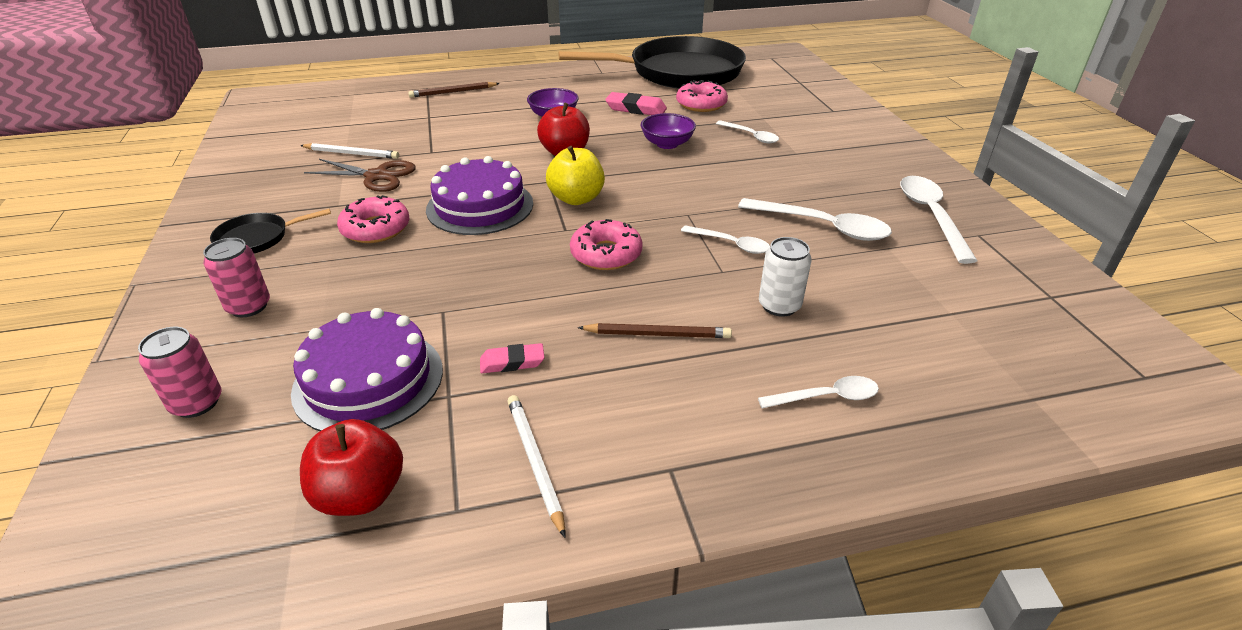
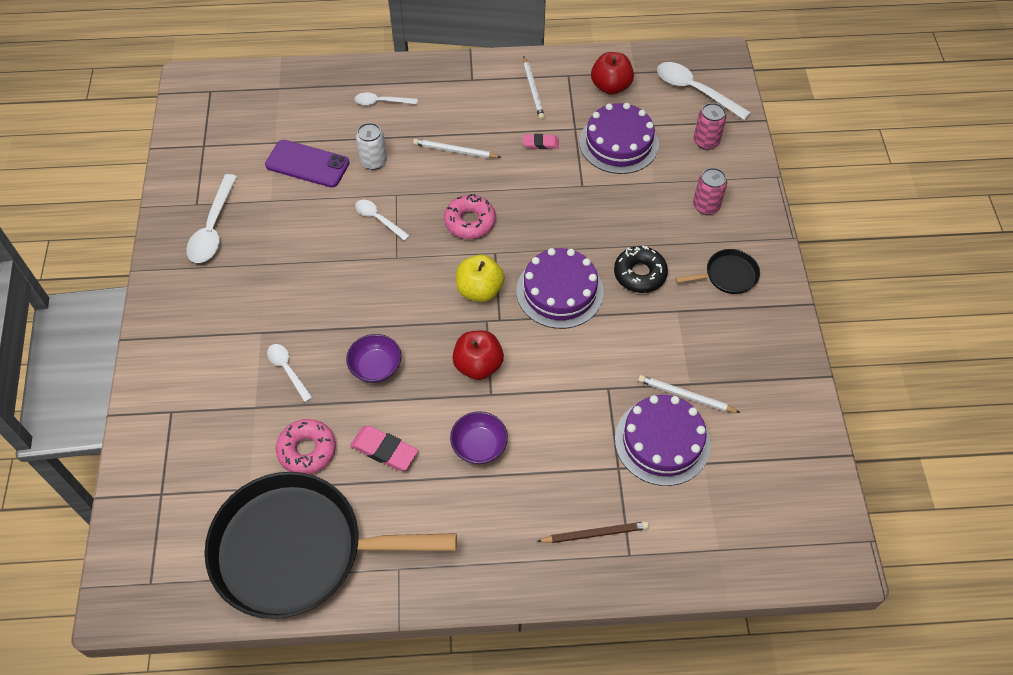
camera: 170 degrees left, 20 degrees up
brown scissors [304,159,416,192] -> none
pink donut [337,195,409,243] -> black donut [614,245,668,293]
brown pencil [578,323,732,338] -> white pencil [413,139,501,158]
white spoon [738,198,892,241] -> white spoon moved to [657,62,751,120]
none -> purple phone [265,140,349,187]
none -> purple cake [615,395,711,486]

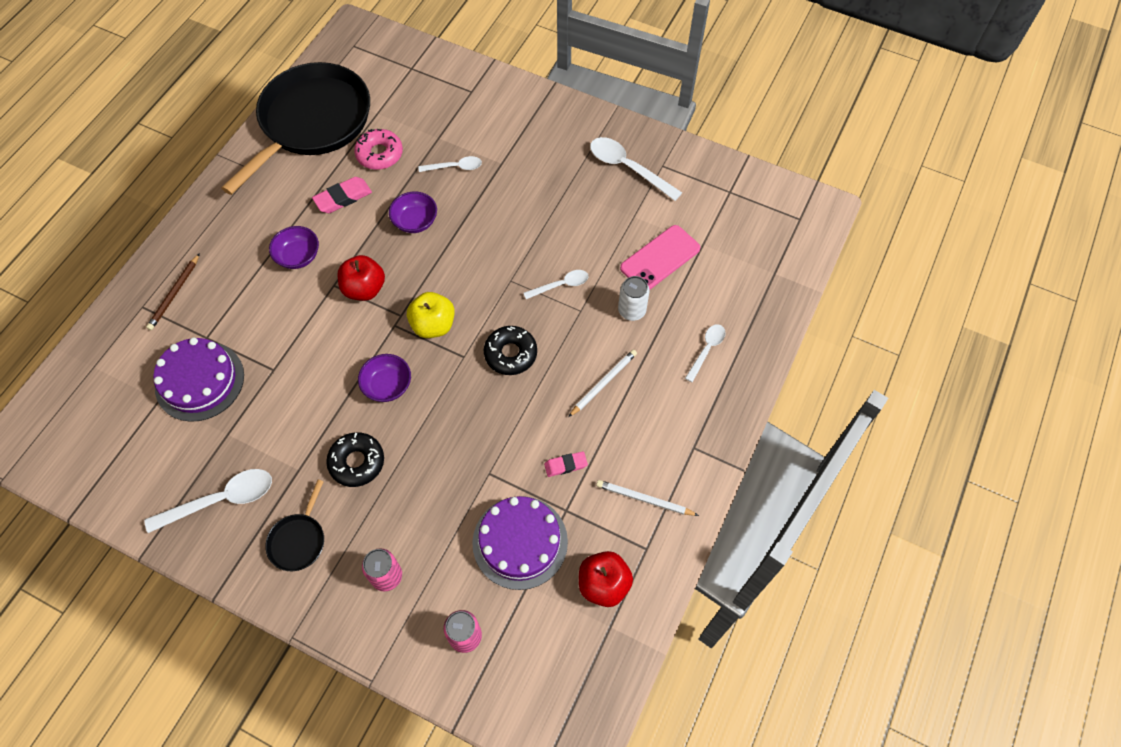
camera: 120 degrees right, 5 degrees up
purple phone [265,140,349,187] -> pink phone [620,225,700,290]
pink donut [444,194,496,239] -> black donut [484,326,537,375]
purple cake [516,248,604,329] -> purple bowl [358,354,411,402]
pink eraser [523,134,559,149] -> pink eraser turned 45 degrees clockwise [544,451,588,477]
white pencil [638,375,741,413] -> none
white spoon [657,62,751,120] -> white spoon moved to [144,469,272,533]

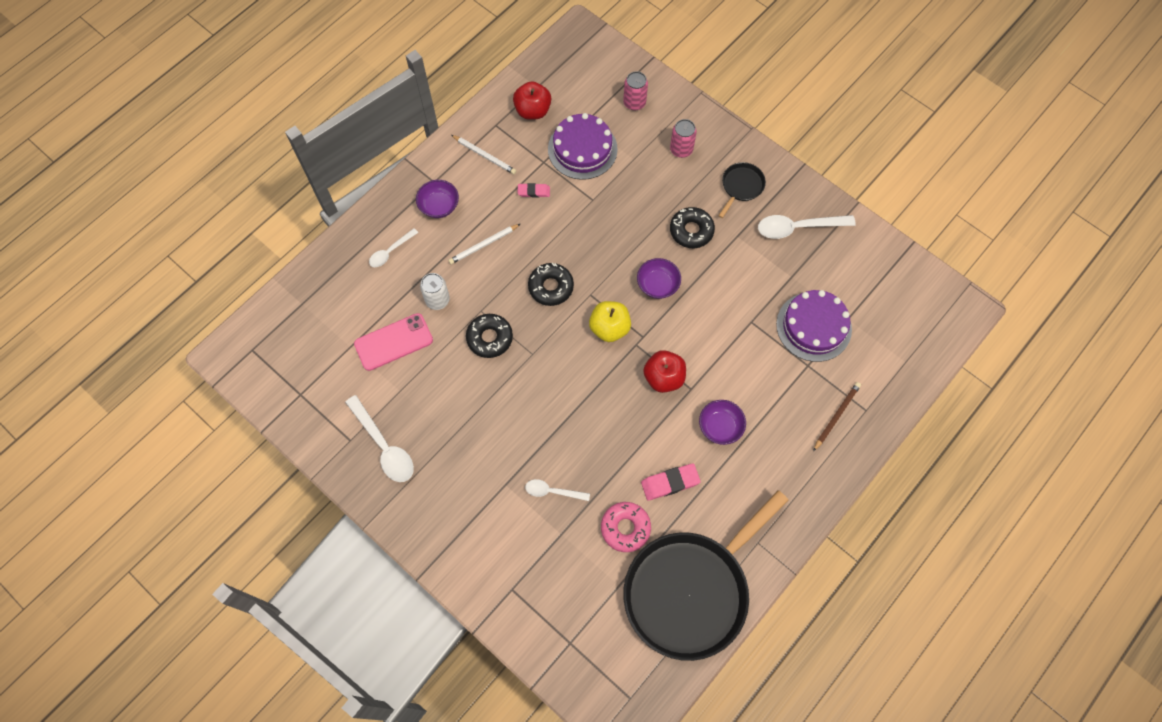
camera: 165 degrees left, 5 degrees up
purple bowl [389,191,437,233] -> purple bowl moved to [416,180,459,218]
white spoon [524,270,589,299] -> black donut [466,314,513,358]

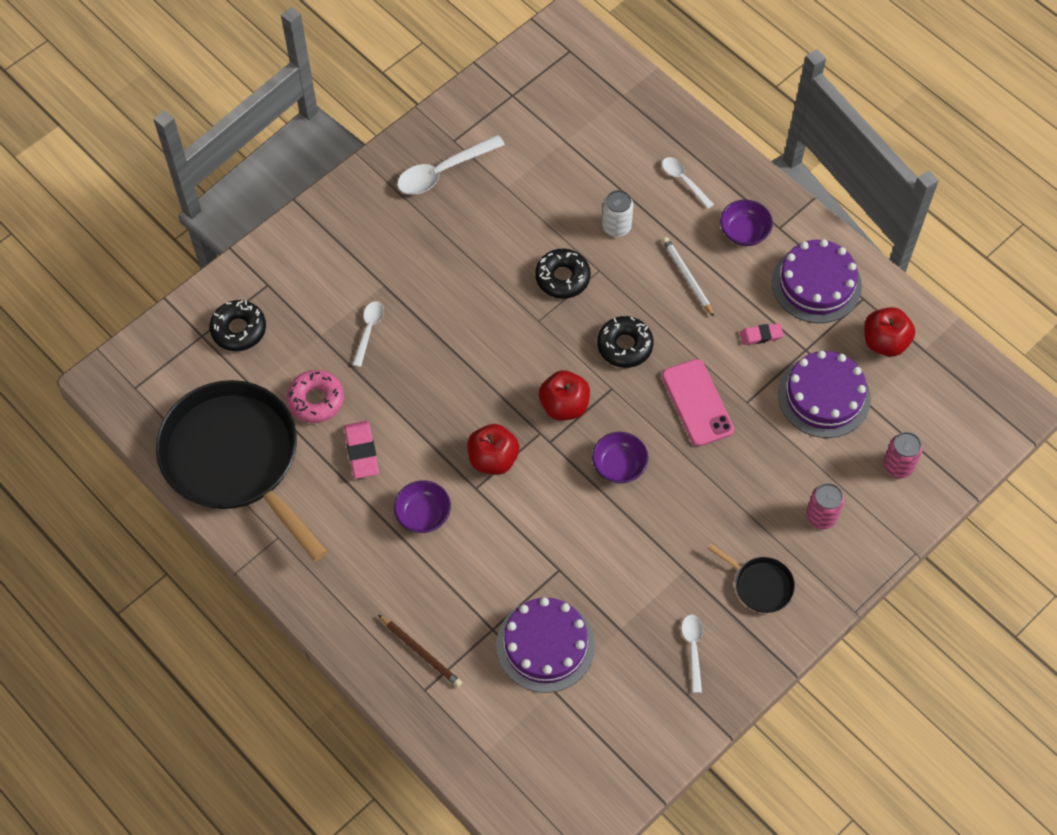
camera: 95 degrees right, 5 degrees down
pink phone [354,313,433,371] -> pink phone moved to [662,359,734,446]
white pencil [451,135,516,174] -> purple cake [772,239,862,323]
pink eraser [518,183,550,198] -> pink eraser turned 75 degrees clockwise [740,323,784,345]
yellow apple [589,301,631,342] -> red apple [539,370,590,420]
black donut [670,207,715,248] -> black donut moved to [210,300,266,351]
white spoon [758,215,856,239] -> white spoon [681,615,703,693], size x0.59

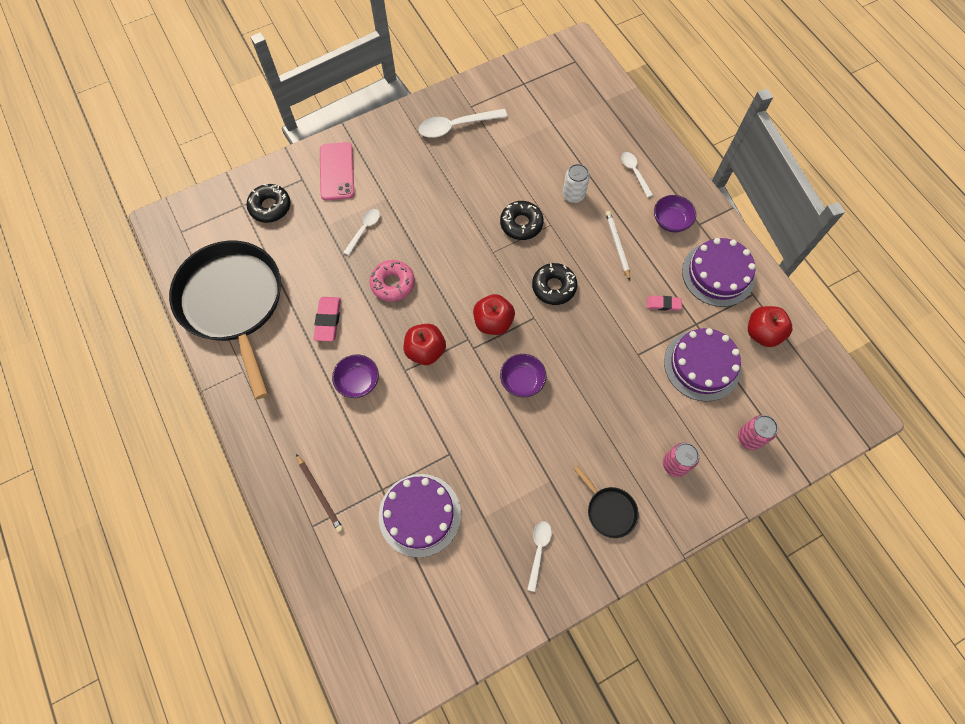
camera: 15 degrees right, 5 degrees up
pink donut [287,370,344,423] -> pink donut moved to [369,260,415,302]
pink phone [662,359,734,446] -> pink phone moved to [320,142,354,201]

